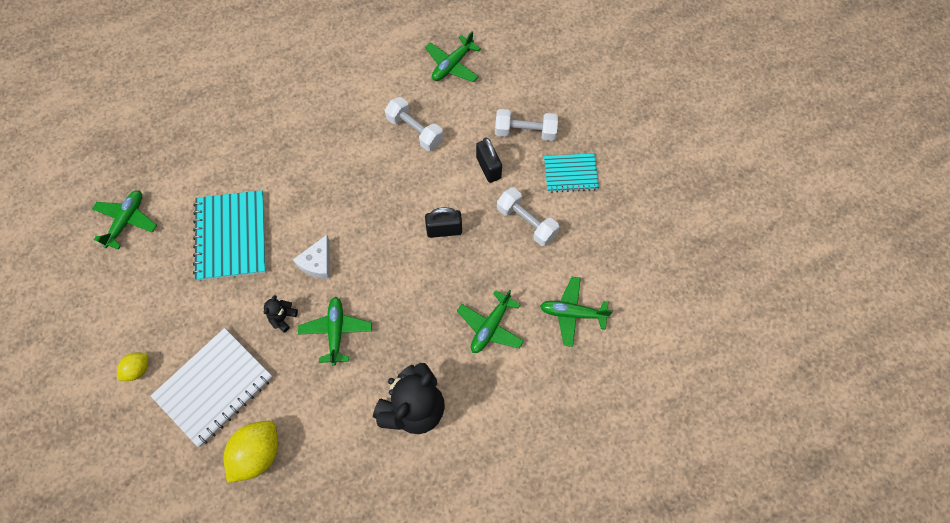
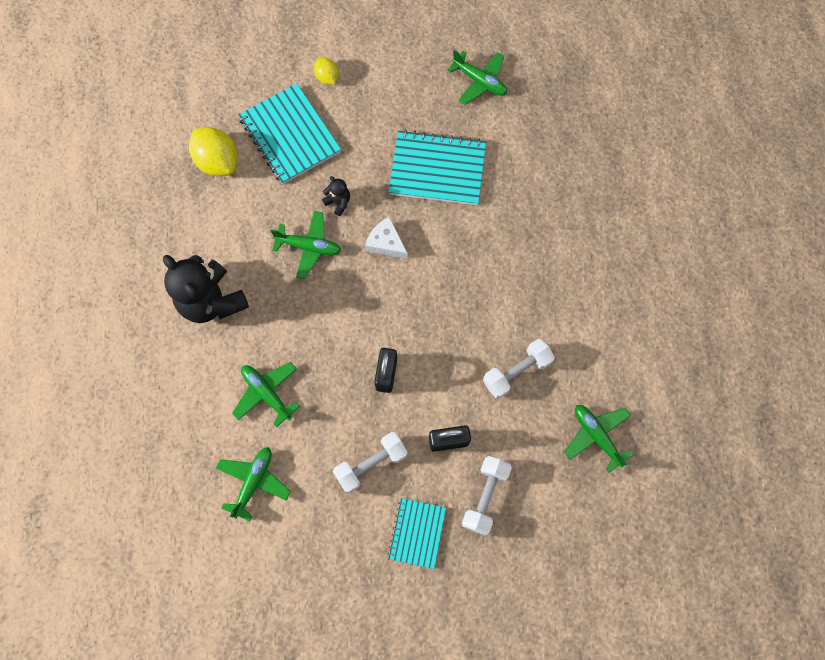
camera: 105 degrees right, 5 degrees up
white notebook [151,328,273,447] -> turquoise notebook [238,83,341,184]

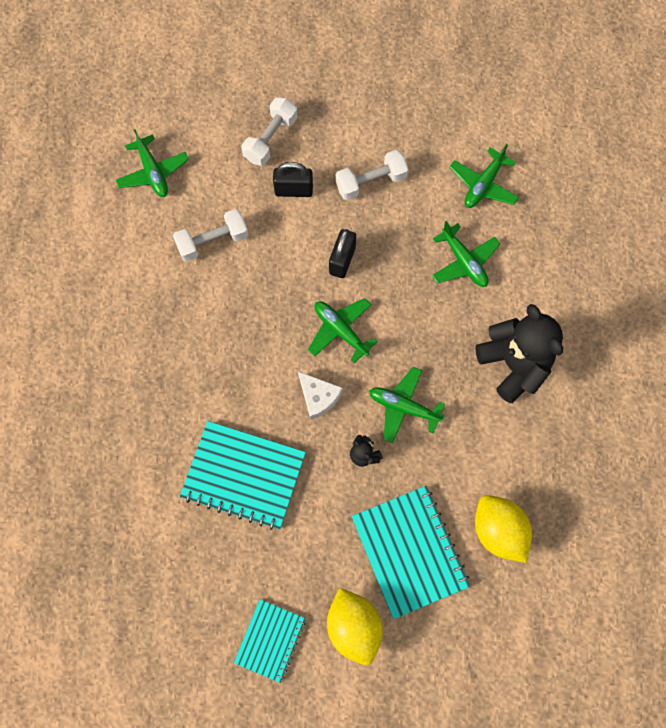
camera: 170 degrees left, 0 degrees up
yellow lemon [314,57,339,84] -> yellow lemon [327,588,383,665], size x1.81
turquoise notebook [388,498,446,569] -> turquoise notebook moved to [234,599,306,683]
green plane [447,50,507,105] -> green plane moved to [308,298,377,363]

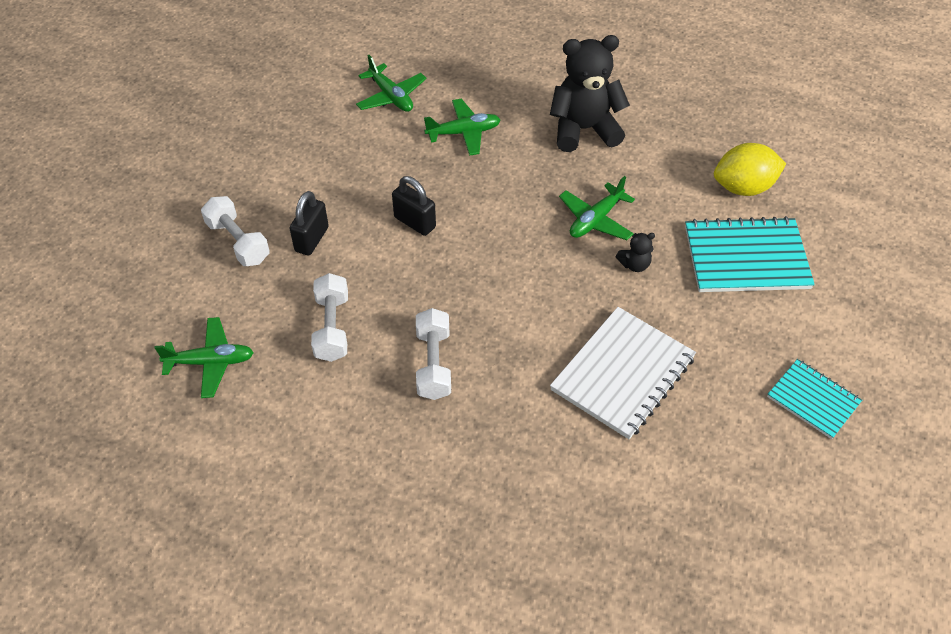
camera: 70 degrees left, 20 degrees down
turquoise notebook [180,421,306,530] -> white notebook [550,307,696,439]
white cheese [298,371,343,420] -> none
green plane [308,298,377,363] -> none
yellow lemon [327,588,383,665] -> none
white dumbbell [335,150,409,201] -> white dumbbell moved to [416,308,451,400]

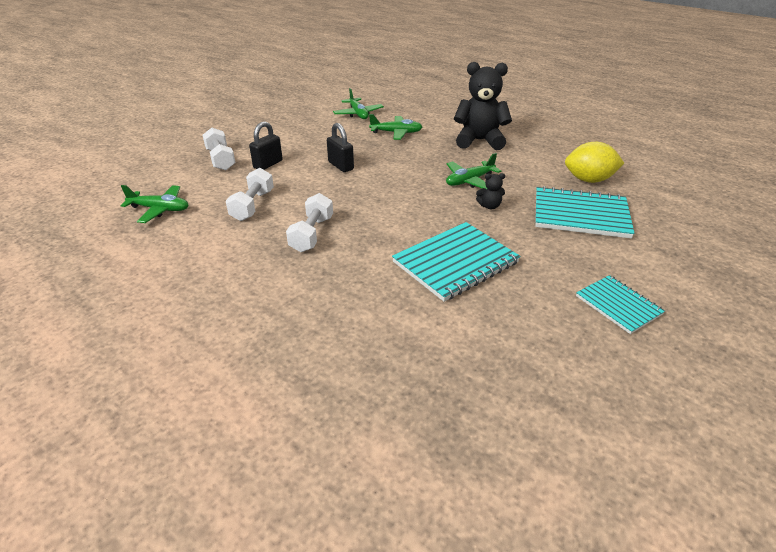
camera: 15 degrees right, 15 degrees down
white notebook [550,307,696,439] -> turquoise notebook [392,222,520,302]

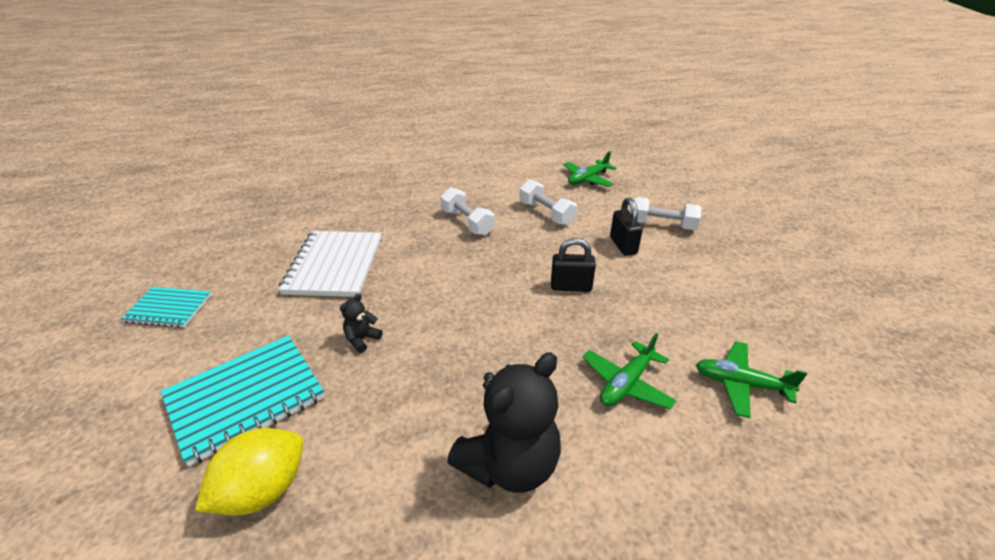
camera: 130 degrees right, 0 degrees up
turquoise notebook [392,222,520,302] -> white notebook [278,231,382,297]
green plane [446,153,501,189] -> none

